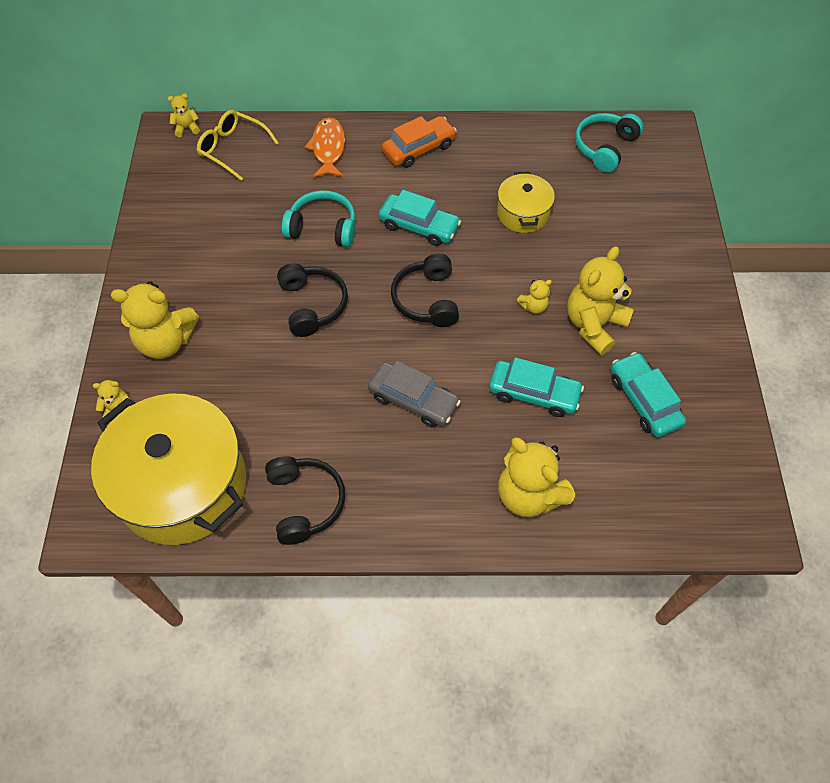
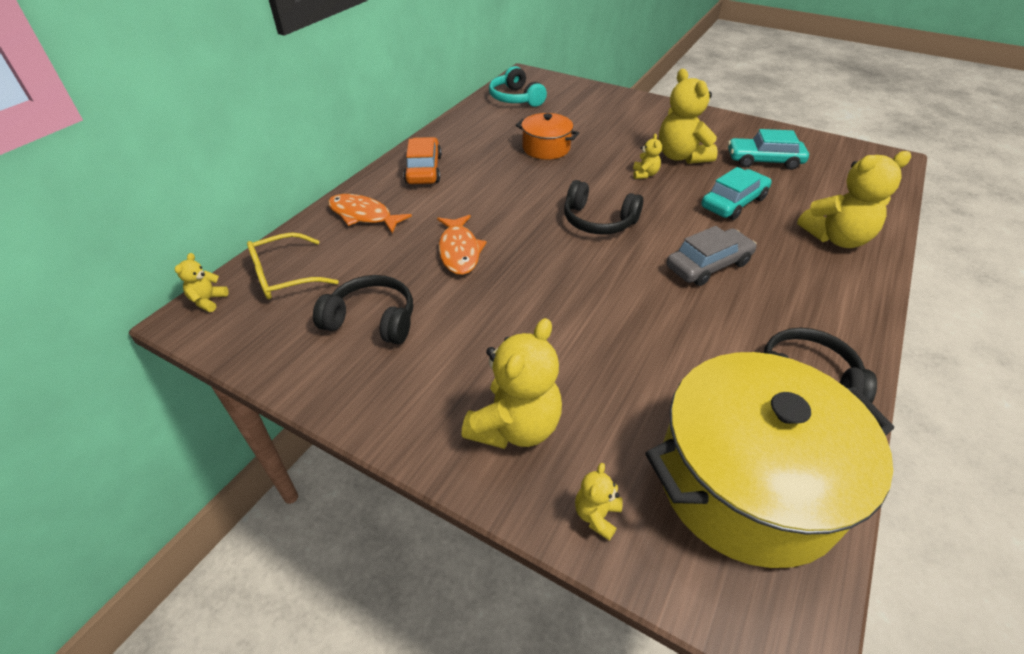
camera: 60 degrees left, 15 degrees down
black headphones [277,263,348,337] -> black headphones moved to [313,275,413,344]
turquoise headphones [282,190,356,247] -> orange fish [437,215,487,275]
turquoise car [379,190,461,246] -> none
yellow pot [497,172,555,233] -> orange pot [516,113,579,160]

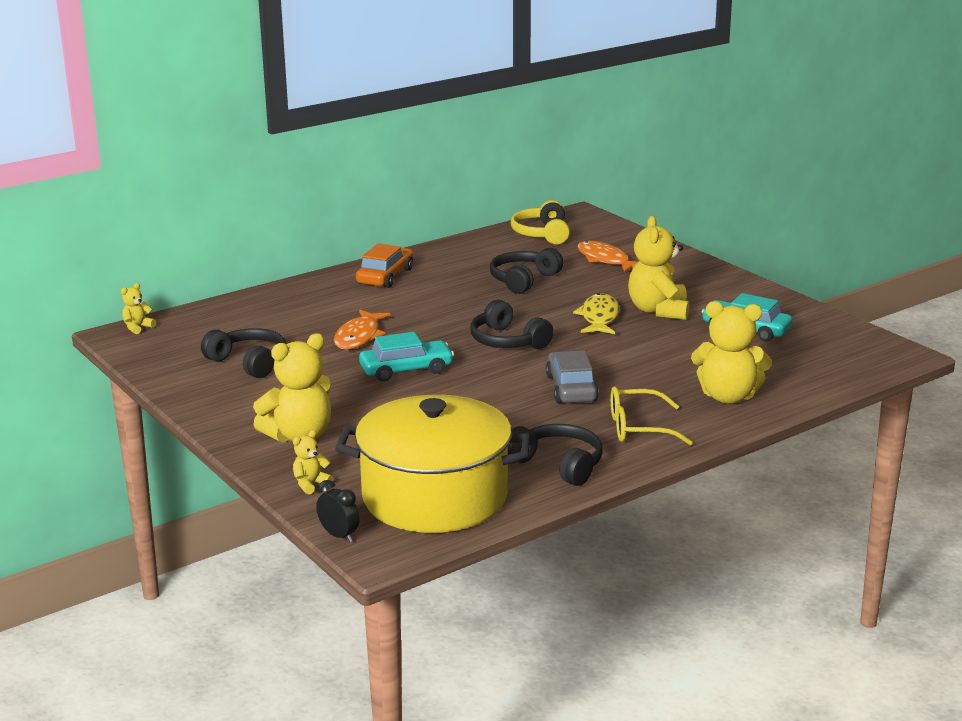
camera: 25 degrees right, 20 degrees down
yellow glasses [247,232,339,299] -> yellow glasses moved to [611,387,693,445]
orange fish [328,194,412,233] -> orange fish moved to [578,241,638,273]
turquoise headphones [489,66,547,107] -> yellow headphones [511,200,570,244]
orange pot [516,113,579,160] -> black headphones [490,248,564,294]
yellow teddy bear [633,134,662,179] -> yellow fish [573,293,620,334]
grey car [667,226,757,286] -> grey car turned 90 degrees counterclockwise [546,351,599,403]
turquoise car [701,167,772,220] -> turquoise car moved to [359,332,454,381]
none -> black clock [316,480,359,542]

